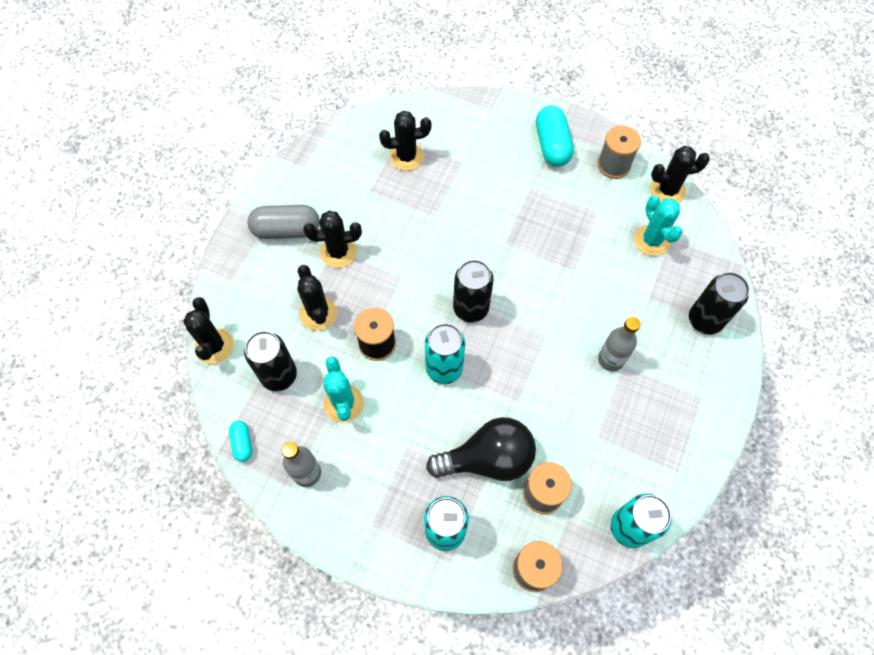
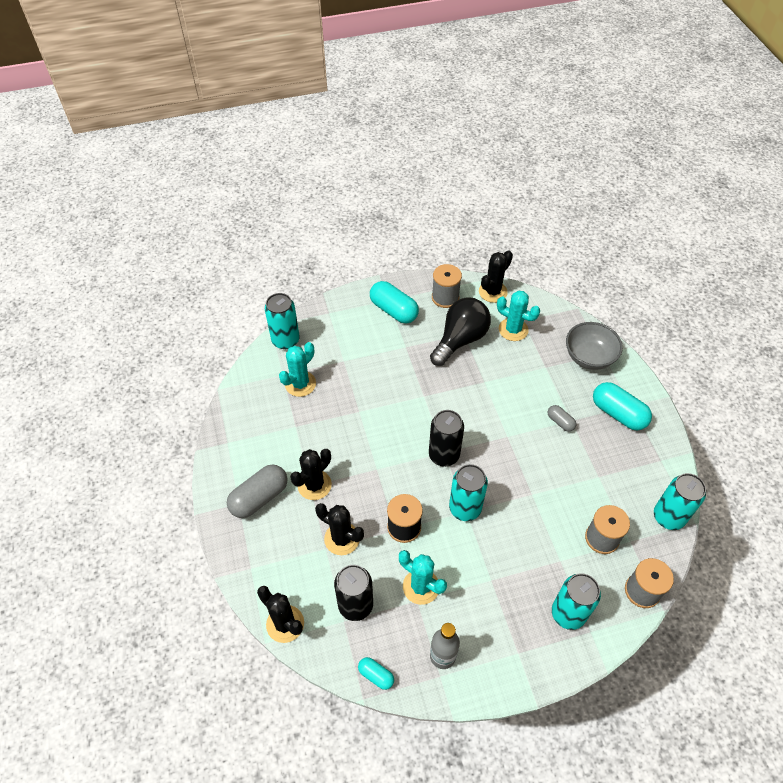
camera: 40 degrees left, 10 degrees down
black cactus [379,111,431,171] -> turquoise cactus [279,342,316,397]
black light bulb [426,417,536,481] -> black light bulb moved to [430,297,491,366]
grey bottle [598,317,641,372] -> grey capsule [548,405,577,432]
black can [689,272,749,335] -> grey bowl [566,322,623,370]
none -> turquoise can [265,293,300,349]
none -> turquoise capsule [593,382,652,430]

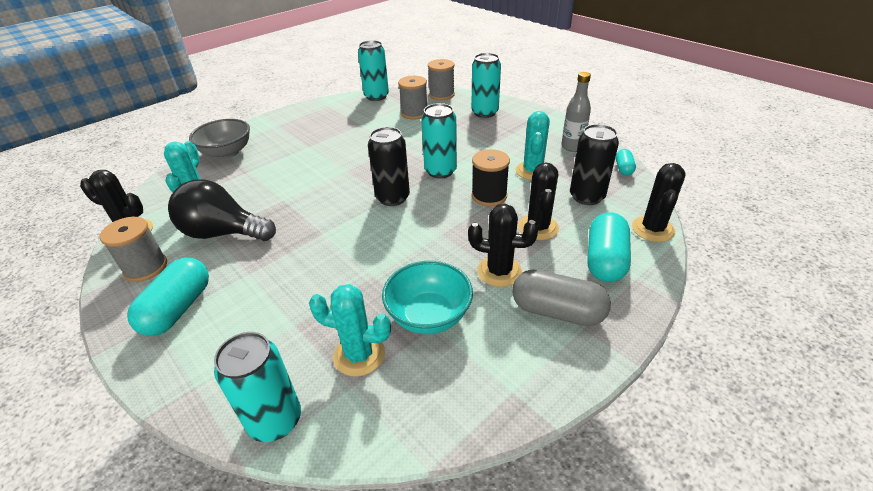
camera: 115 degrees left, 15 degrees down
grey capsule [548,405,577,432] -> none
turquoise capsule [593,382,652,430] -> turquoise capsule moved to [587,212,631,282]
none -> turquoise bowl [382,261,473,334]

